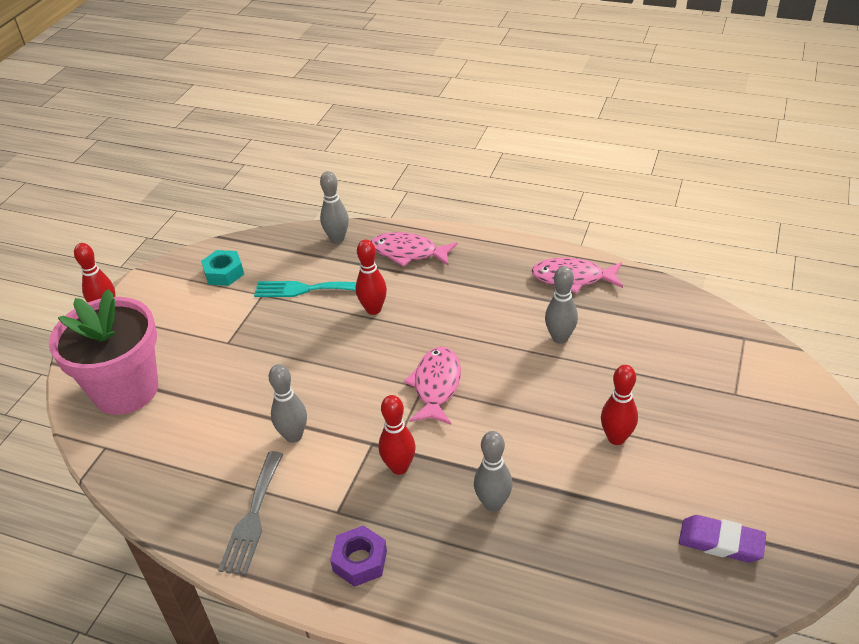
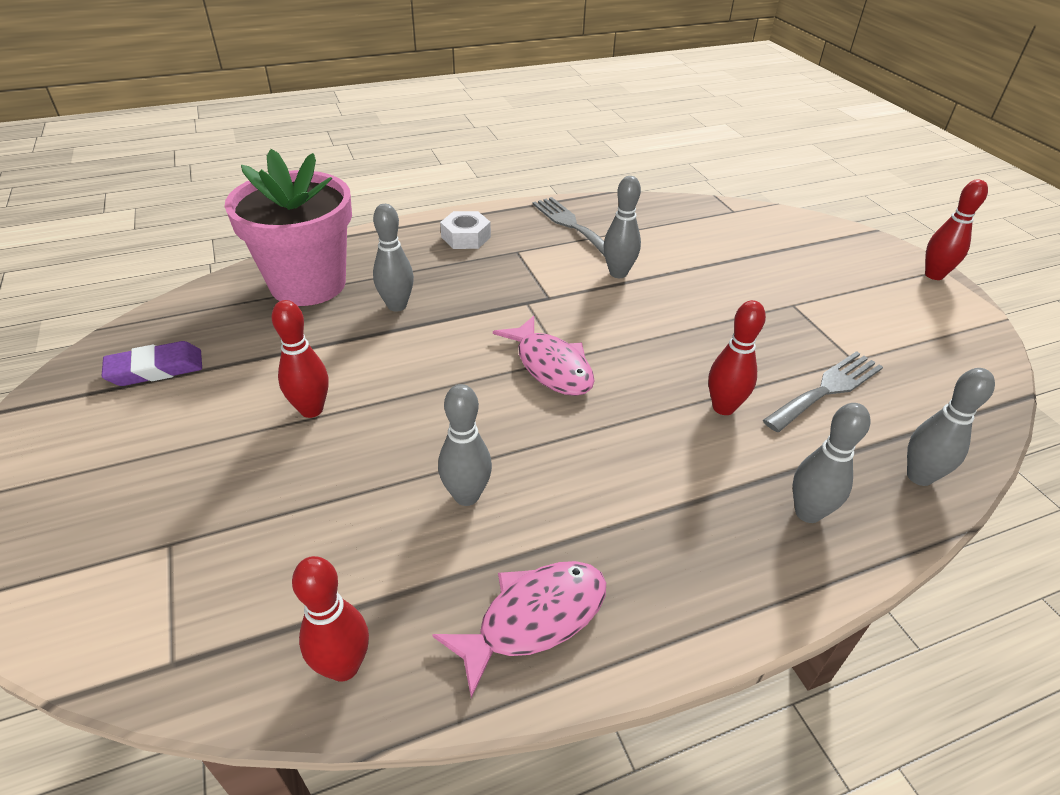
camera: 135 degrees right, 0 degrees up
pink flower pot [49,289,158,415] -> pink flower pot moved to [225,149,352,306]
turquoise nut [201,250,244,286] -> none
turquoise fork [254,281,356,297] -> grey fork [763,351,883,432]
purple nut [330,525,387,587] -> white nut [440,211,491,249]
pink fish [371,232,457,266] -> grey bowling pin [793,403,870,523]
red bowling pin [379,395,416,475] -> red bowling pin moved to [292,556,369,681]

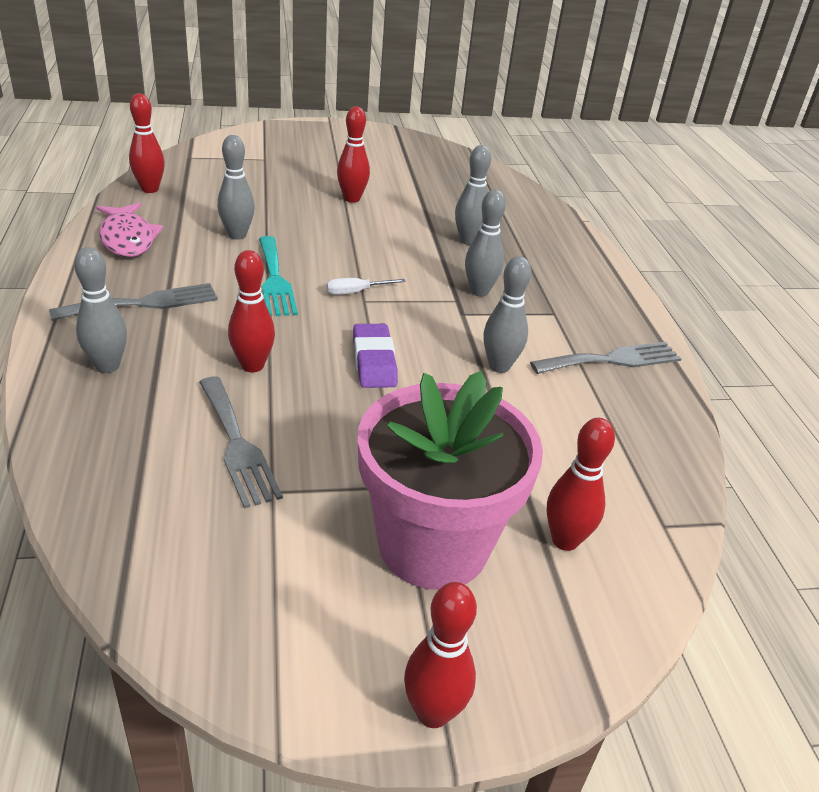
camera: 100 degrees right, 5 degrees down
purple eraser [101,341,202,386] -> purple eraser moved to [353,324,398,388]
pink flower pot [225,149,352,306] -> pink flower pot moved to [358,371,543,590]
white nut [440,211,491,249] -> none
pink fish [493,316,595,396] -> white screwdriver [326,278,406,295]
grey bowling pin [907,368,995,486] -> grey bowling pin moved to [465,190,506,297]
none -> grey fork [49,283,218,321]
none -> turquoise fork [259,236,298,317]
none -> red bowling pin [547,418,615,551]

